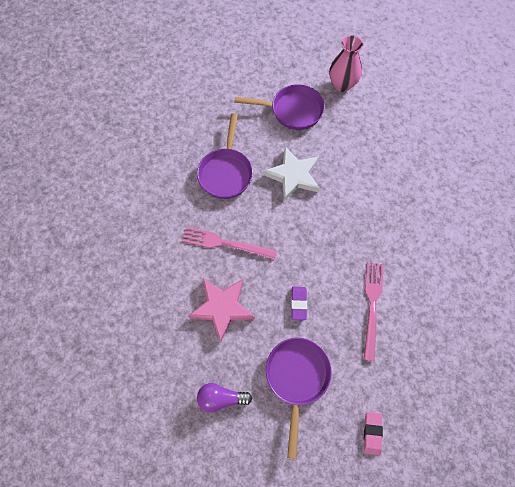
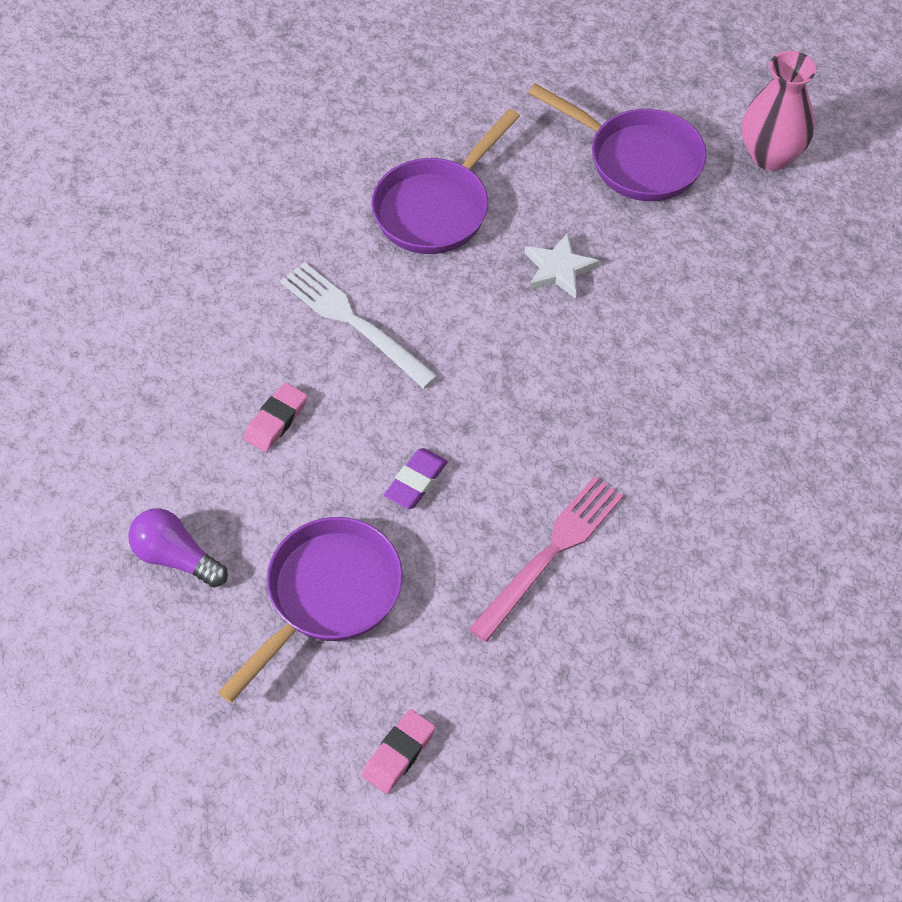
camera: 30 degrees right, 10 degrees down
pink fork [182,227,277,260] -> white fork [280,262,438,389]
pink star [188,279,255,342] -> pink eraser [244,383,307,452]
white star [263,147,320,201] -> white star [525,233,599,299], size x0.60

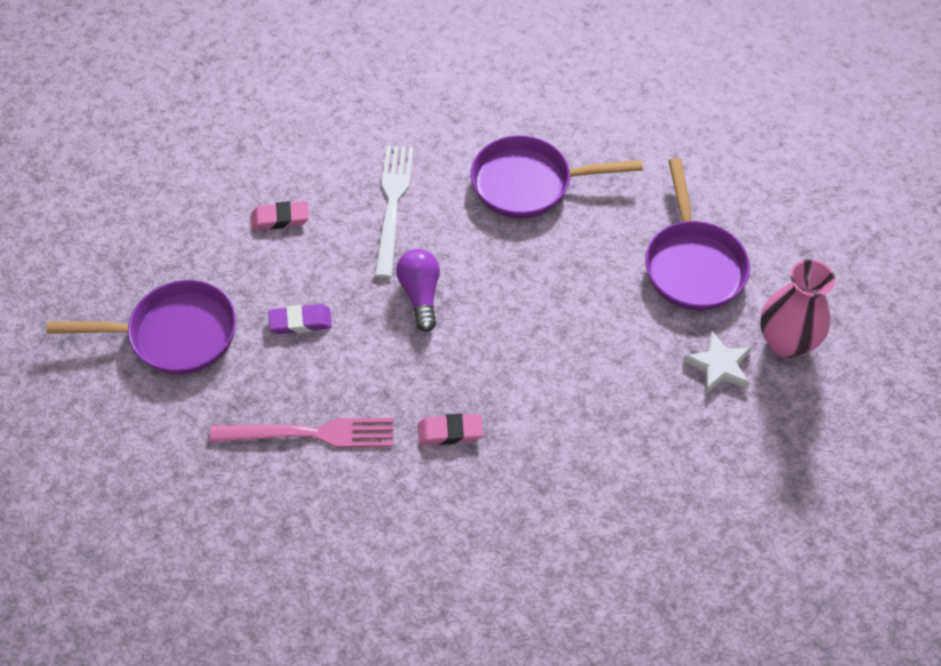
camera: 50 degrees right, 0 degrees up
purple light bulb [128,508,228,588] -> purple light bulb moved to [396,249,440,332]
pink eraser [362,709,436,794] -> pink eraser moved to [418,413,483,445]
white star [525,233,599,299] -> white star moved to [683,331,752,394]

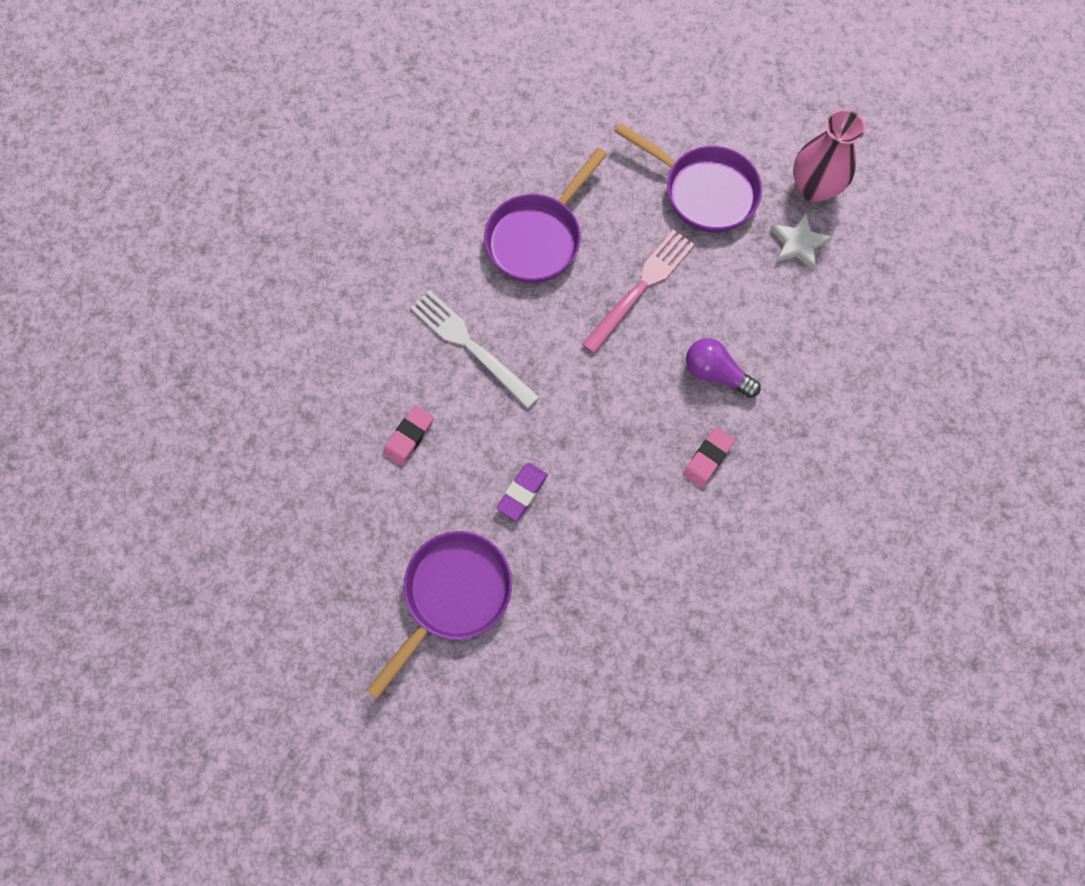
camera: 50 degrees left, 15 degrees up
pink fork [210,418,394,448] -> pink fork moved to [582,230,695,354]
purple light bulb [396,249,440,332] -> purple light bulb moved to [686,338,761,398]

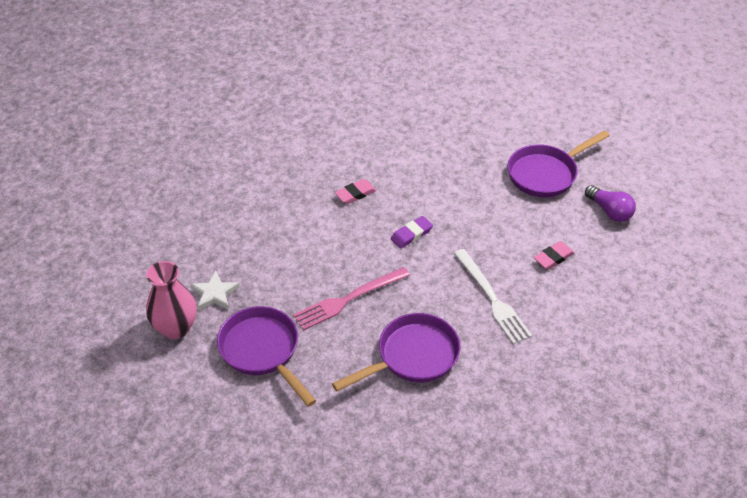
camera: 160 degrees left, 25 degrees down
purple eraser [497,463,548,521] -> purple eraser moved to [391,216,433,248]
purple light bulb [686,338,761,398] -> purple light bulb moved to [585,185,636,222]

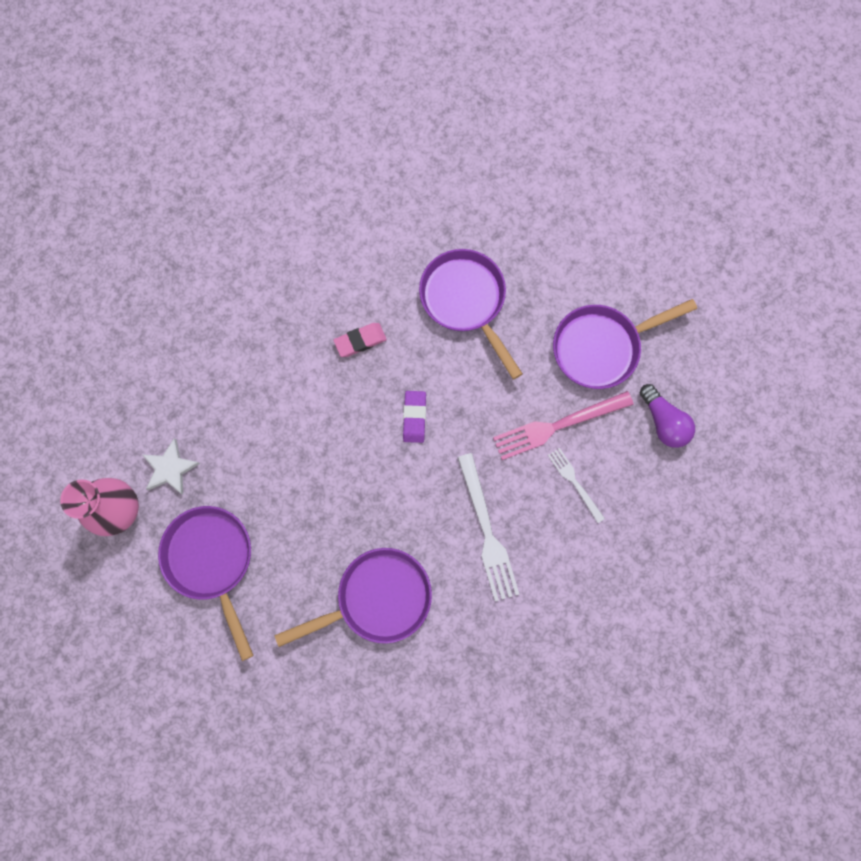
camera: 10 degrees right, 30 degrees up
pink fork [293,267,410,331] -> pink fork moved to [493,391,634,460]
purple eraser [391,216,433,248] -> purple eraser turned 60 degrees counterclockwise [403,391,426,443]
pink eraser [534,241,575,270] -> white fork [548,448,605,523]
none -> purple pan [419,249,523,380]

